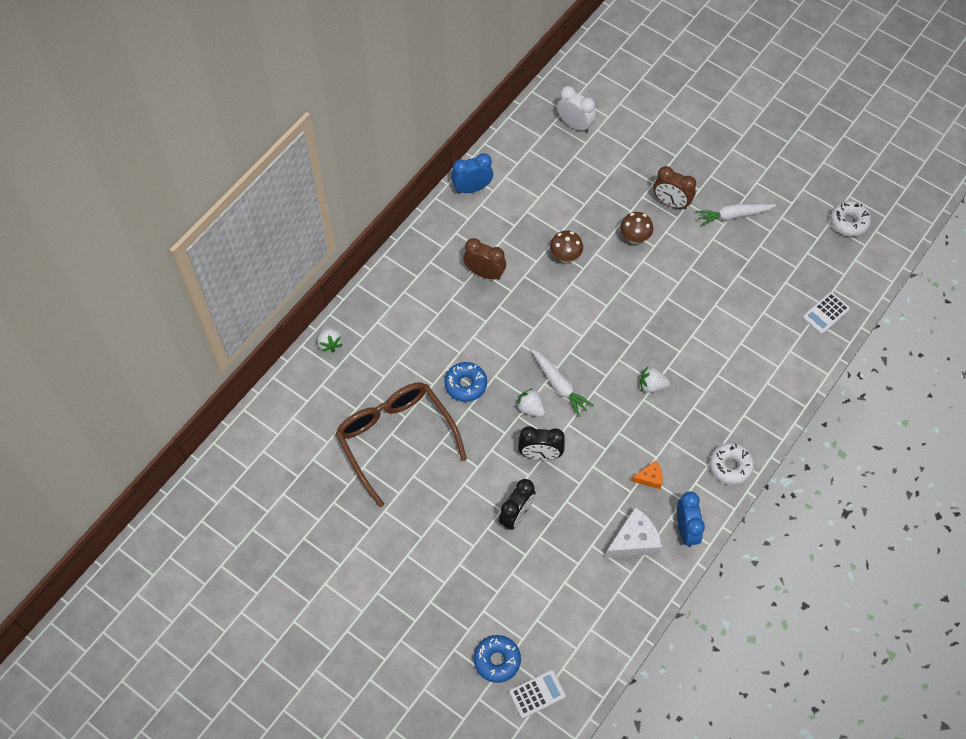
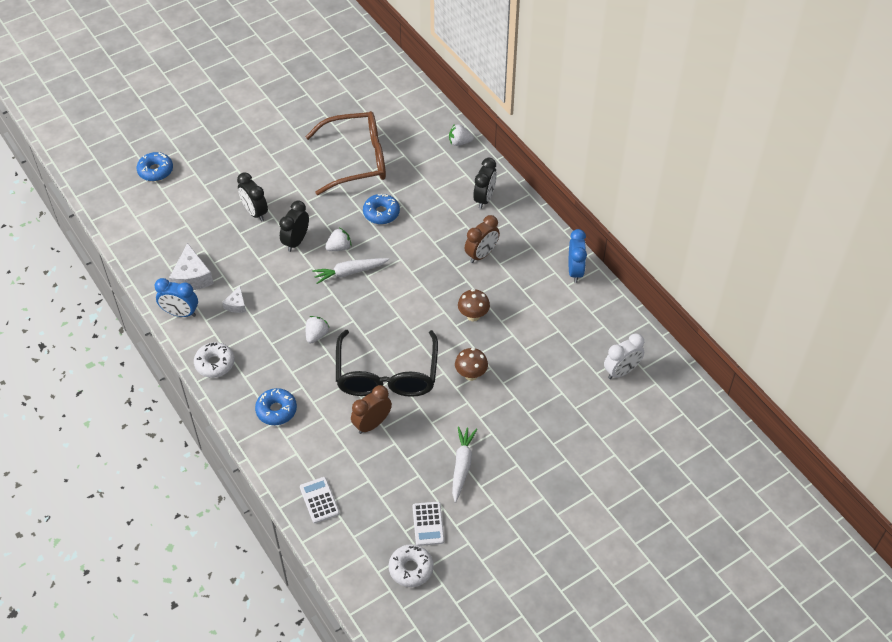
camera: 110 degrees right, 10 degrees down
white calculator [509,670,566,718] -> white calculator moved to [413,502,444,546]
orange cheese [631,461,663,489] -> white cheese [222,286,246,313]
brown clock [653,166,696,210] -> brown clock moved to [351,385,392,434]
none -> blue donut [255,388,297,425]
none -> black glasses [336,330,438,397]
none -> black clock [473,158,497,209]

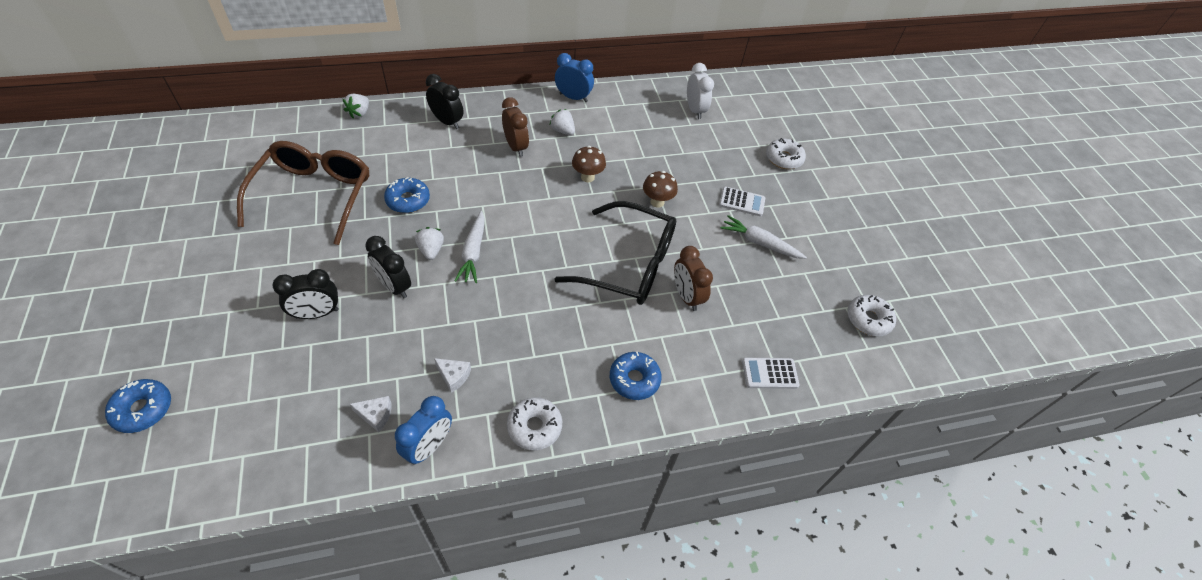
camera: 75 degrees left, 0 degrees up
white cheese [169,243,214,290] -> white cheese [350,396,391,432], size x0.56
white strawberry [306,316,330,343] -> white strawberry moved to [550,109,575,135]
white calculator [413,502,444,546] -> white calculator moved to [719,187,765,216]
none -> white donut [766,138,806,169]

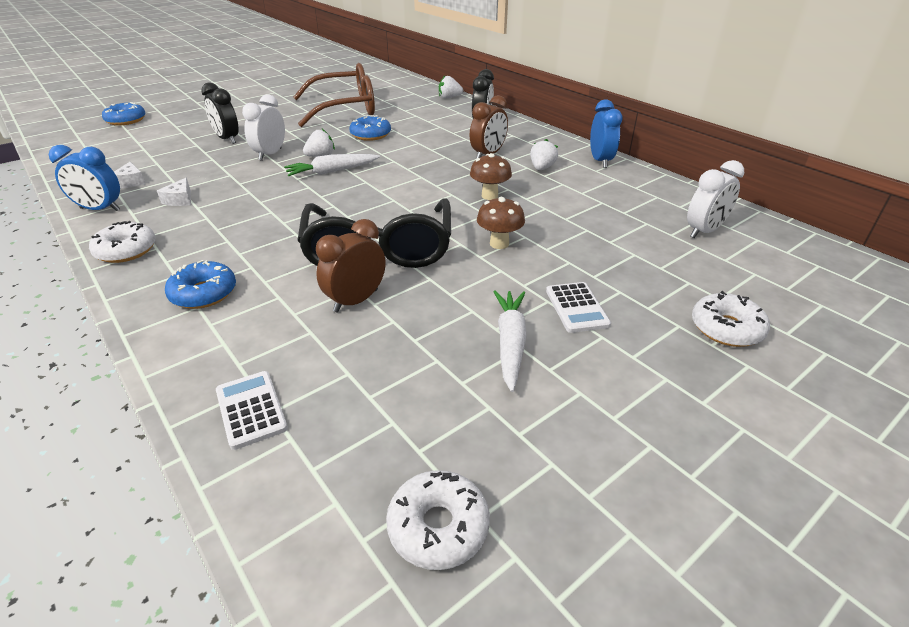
camera: 70 degrees right, 15 degrees down
black clock [365,236,411,298] -> white clock [242,94,285,161]

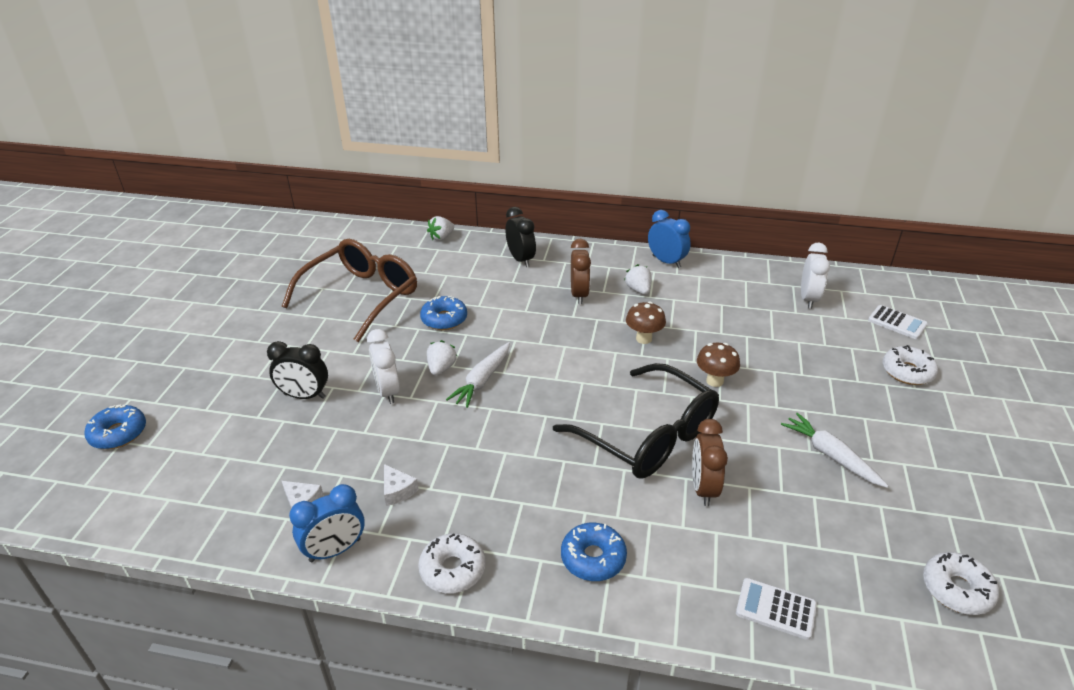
camera: 40 degrees left, 0 degrees up
white calculator [546,282,611,333] -> white calculator moved to [868,305,928,339]

